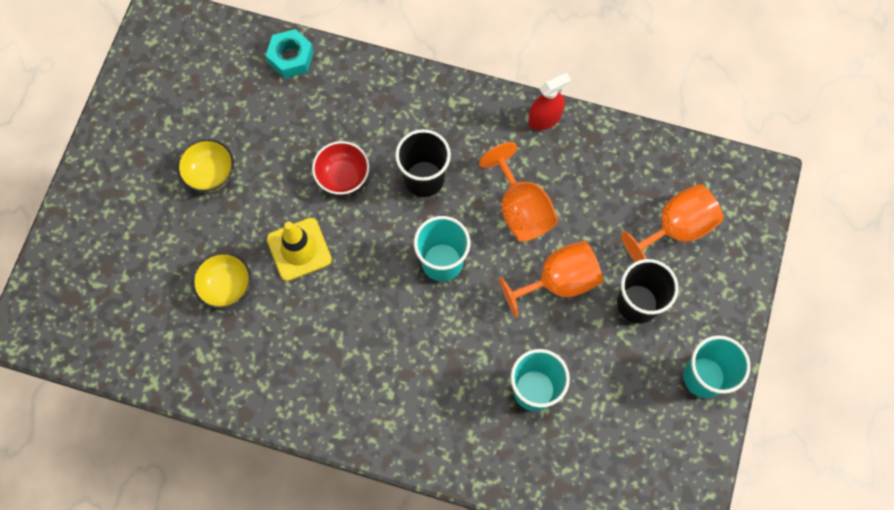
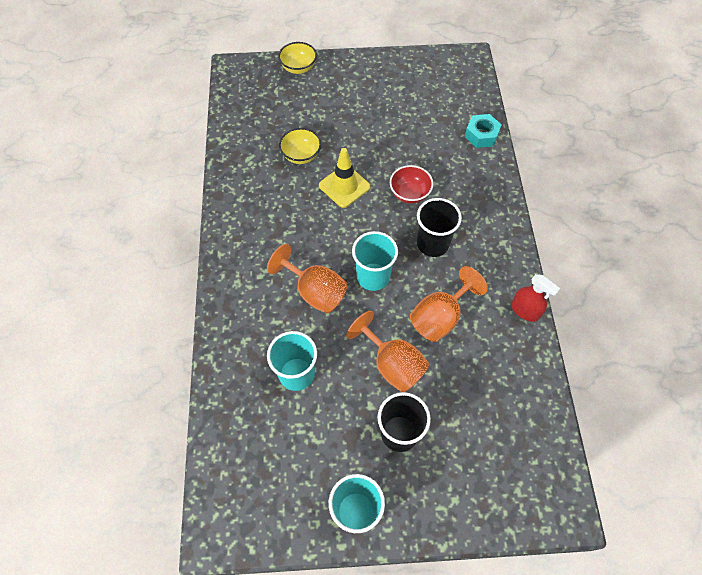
camera: 70 degrees right, 10 degrees down
yellow bowl [177,139,234,192] -> yellow bowl moved to [278,42,317,74]
orange goblet [621,184,723,262] -> orange goblet moved to [267,244,347,313]

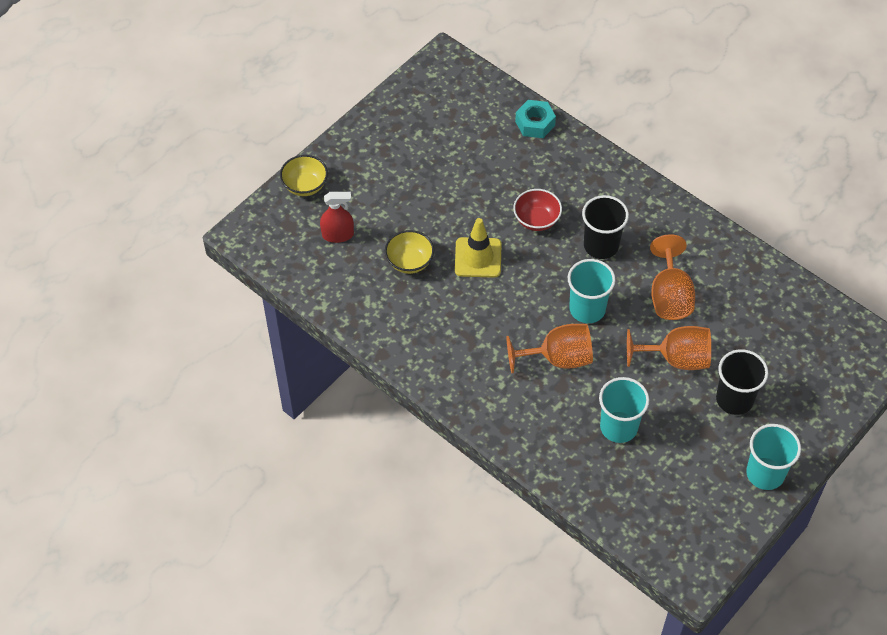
camera: 45 degrees left, 5 degrees down
red spray bottle [511,274,560,322] -> red spray bottle moved to [320,192,354,243]

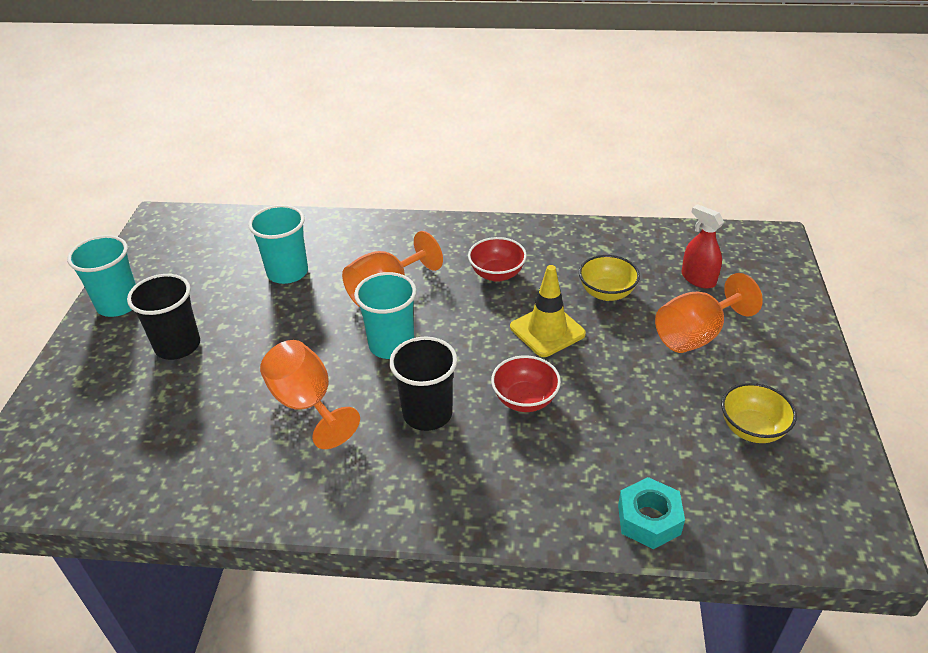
camera: 145 degrees right, 15 degrees down
yellow bowl [280,155,328,196] -> yellow bowl moved to [721,383,797,443]
red spray bottle [320,192,354,243] -> red spray bottle turned 90 degrees clockwise [682,204,724,288]
orange goblet [627,326,711,370] -> orange goblet moved to [655,273,763,353]
none -> red bowl [468,237,527,282]

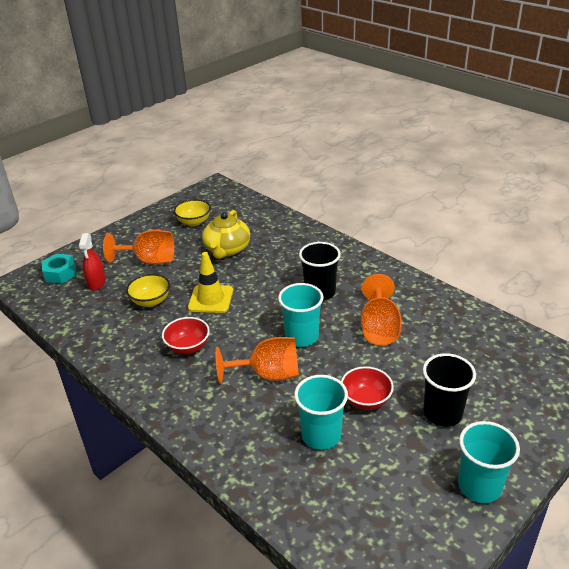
camera: 140 degrees left, 5 degrees down
red bowl [491,355,561,412] -> red bowl moved to [341,366,394,410]
turquoise nut [618,477,685,549] -> turquoise nut moved to [42,254,77,284]
none -> yellow teapot [202,210,250,259]

